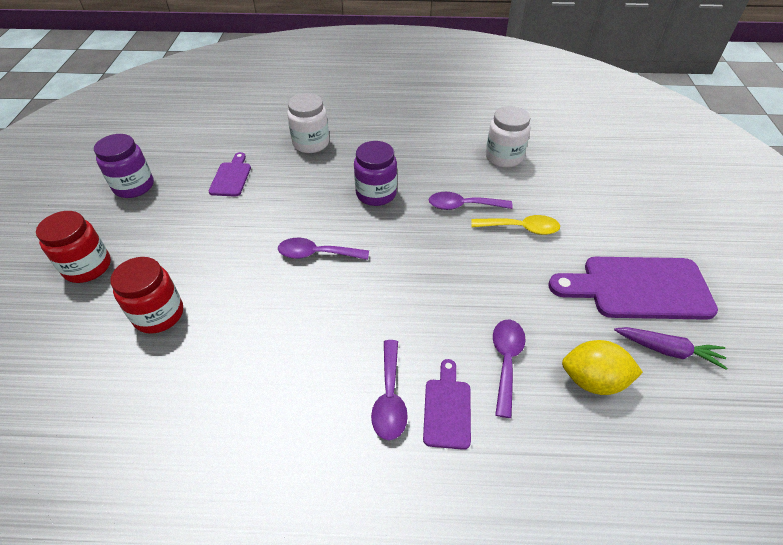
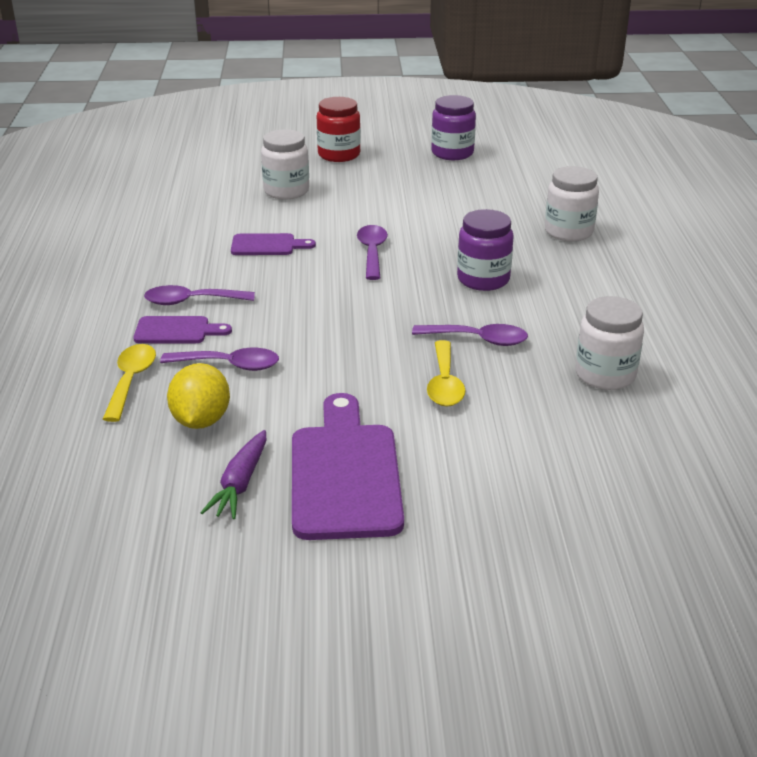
camera: 85 degrees right, 15 degrees down
red jar [110,257,183,334] -> white jar [261,129,309,199]
purple cutting board [209,152,251,197] -> purple cutting board moved to [231,233,316,255]
purple spoon [429,192,513,210] -> purple spoon turned 105 degrees clockwise [412,324,528,346]
none -> yellow spoon [103,344,156,422]

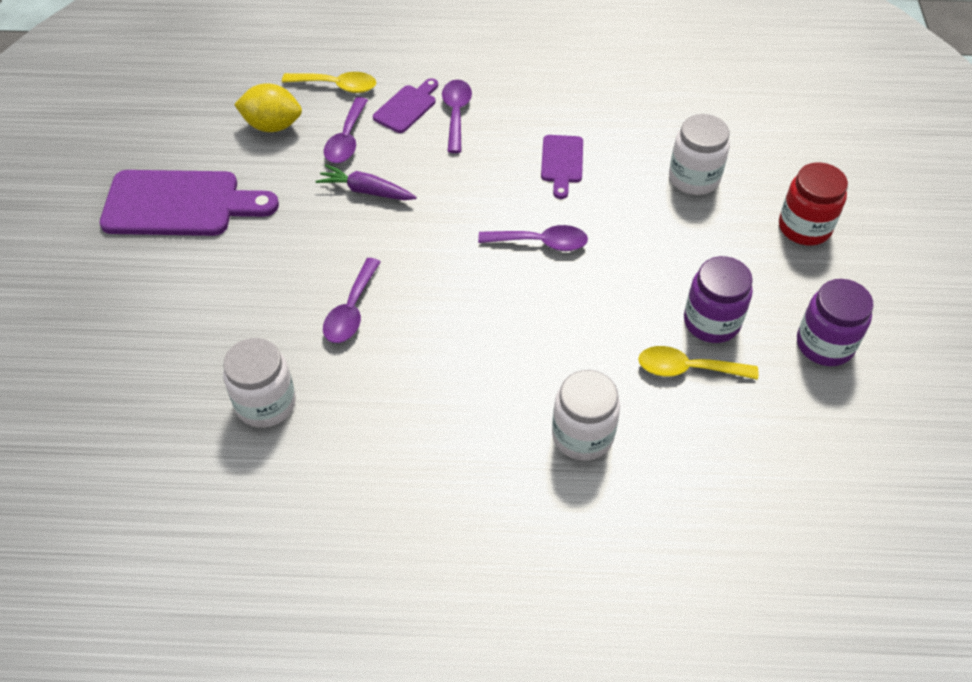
camera: 95 degrees right, 20 degrees up
purple cutting board [133,316,232,343] -> purple cutting board turned 150 degrees counterclockwise [373,78,438,133]
purple carrot [200,430,266,519] -> purple carrot moved to [315,164,417,200]
yellow spoon [427,340,465,407] -> yellow spoon moved to [638,346,759,380]
purple jar [457,209,514,291] -> purple jar moved to [684,256,753,343]

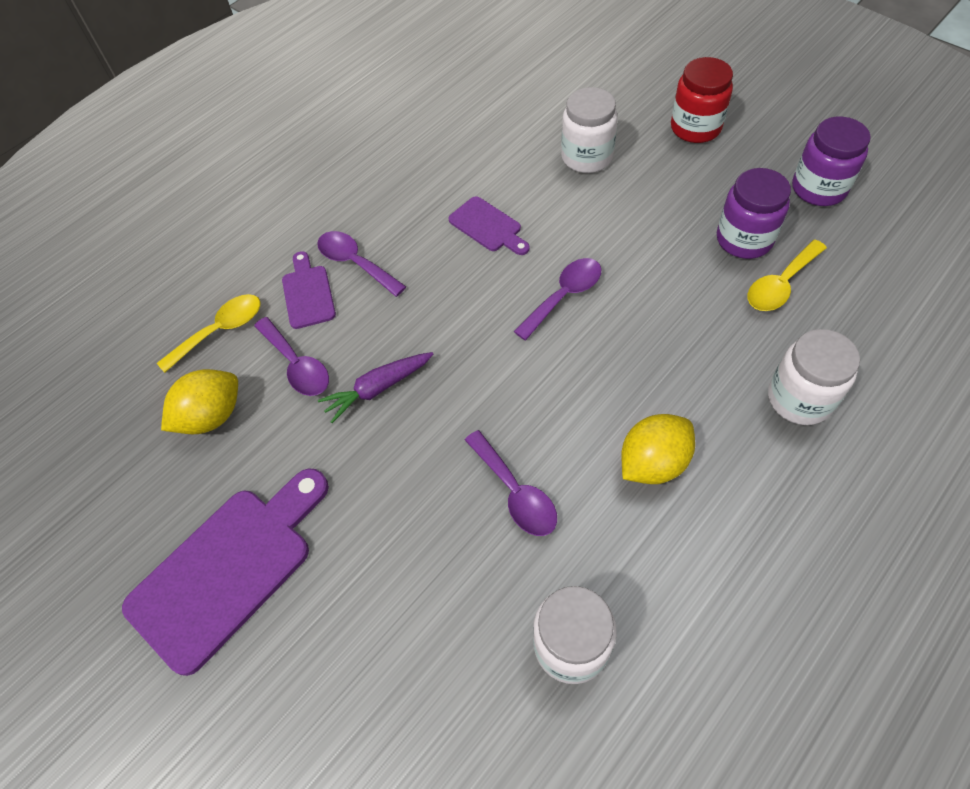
camera: 45 degrees left, 5 degrees up
none -> yellow lemon [621,414,695,484]

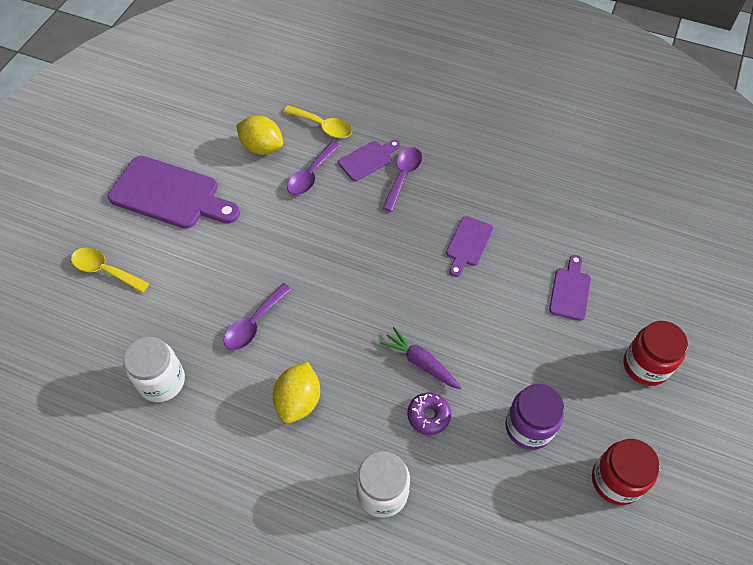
camera: 65 degrees right, 0 degrees up
purple carrot [318,352,433,423] -> purple carrot moved to [380,327,461,389]
purple spoon [513,258,601,340] -> none
white jar [561,87,618,173] -> purple cutting board [549,255,591,321]
yellow lemon [621,414,695,484] -> yellow lemon turned 75 degrees clockwise [273,362,320,423]
yellow spoon [747,240,827,311] -> yellow spoon moved to [71,248,150,293]
purple jar [792,117,871,206] -> red jar [592,439,660,505]
none -> purple donut [408,393,451,435]

